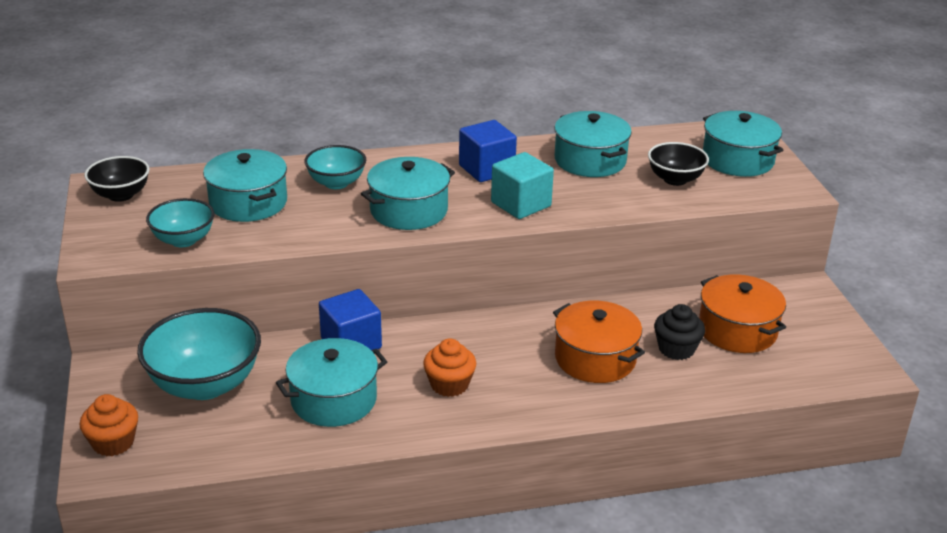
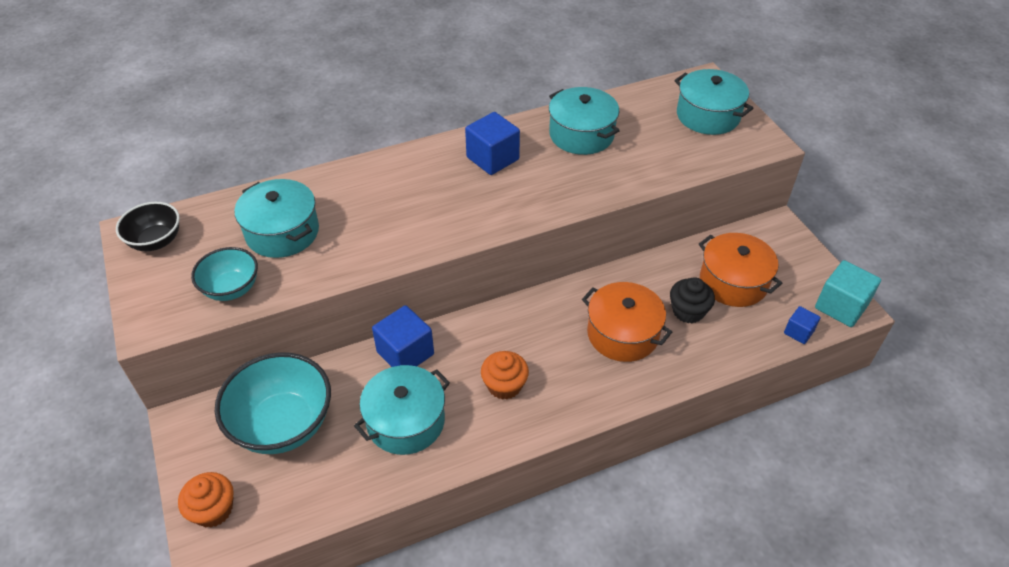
camera: 10 degrees left, 15 degrees up
turquoise bowl [305,145,366,189] -> none
turquoise pot [361,157,455,230] -> none
turquoise cube [491,152,554,219] -> turquoise cube moved to [815,260,881,327]
black bowl [648,142,709,186] -> none
none -> blue cube [784,306,821,344]

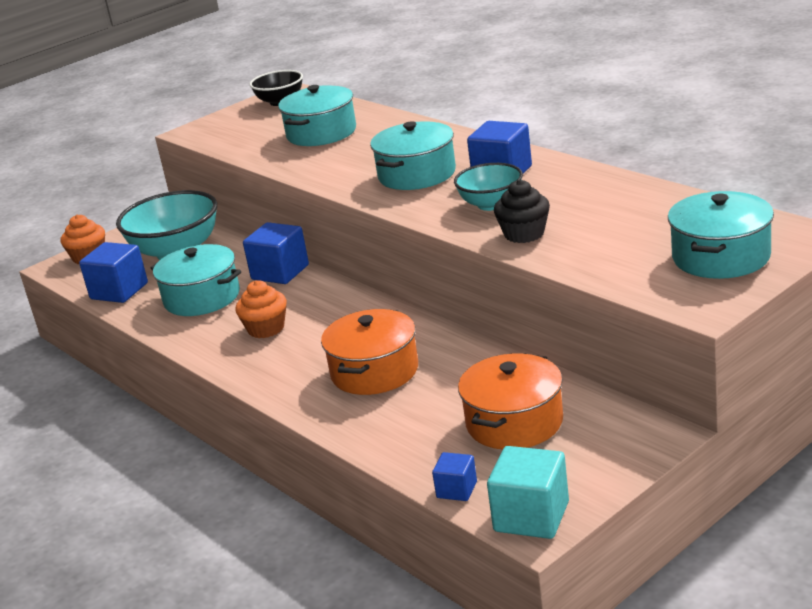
camera: 75 degrees right, 20 degrees down
turquoise bowl [191,247,258,301] -> turquoise bowl moved to [454,163,523,211]
turquoise pot [549,87,620,155] -> turquoise pot moved to [370,121,456,190]
black cupcake [670,277,715,323] -> black cupcake moved to [494,180,550,243]
none -> blue cube [79,242,148,303]

